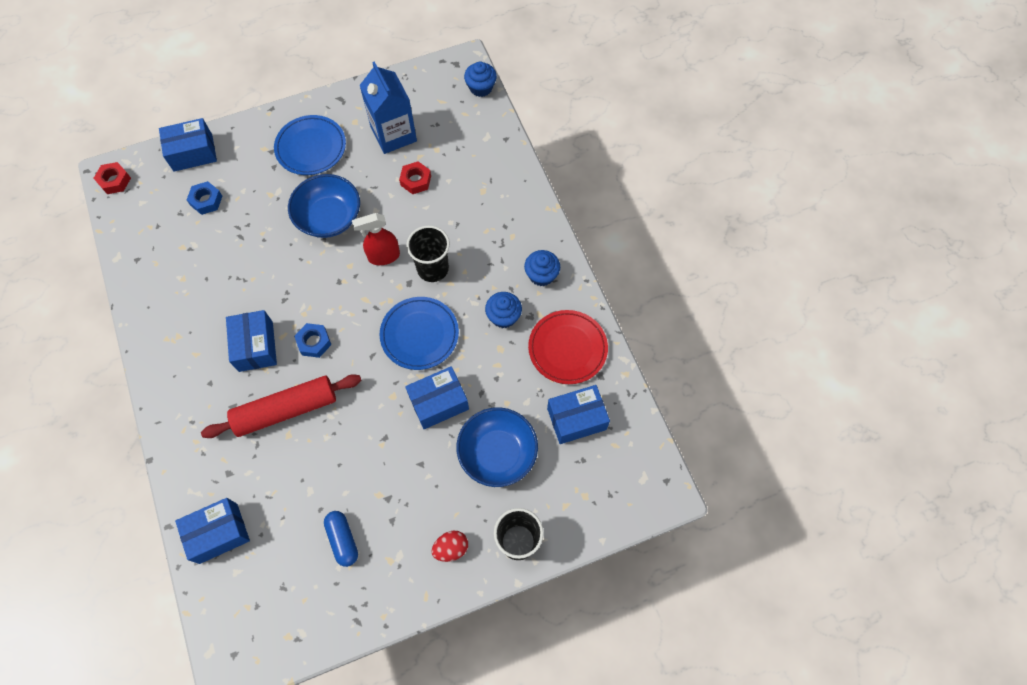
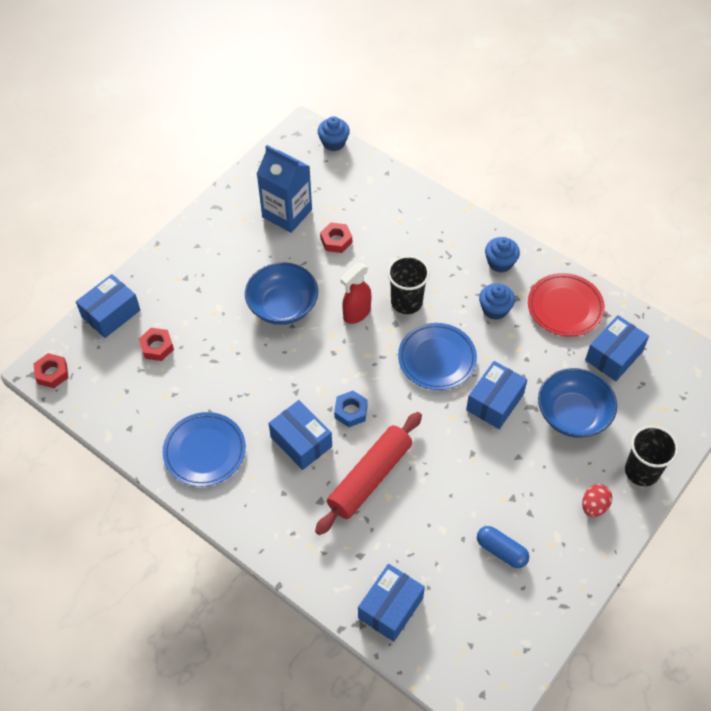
camera: 30 degrees left, 10 degrees down
blue nut [187,181,222,215] -> red nut [139,328,174,361]
blue plate [274,115,346,175] -> blue plate moved to [163,412,246,487]

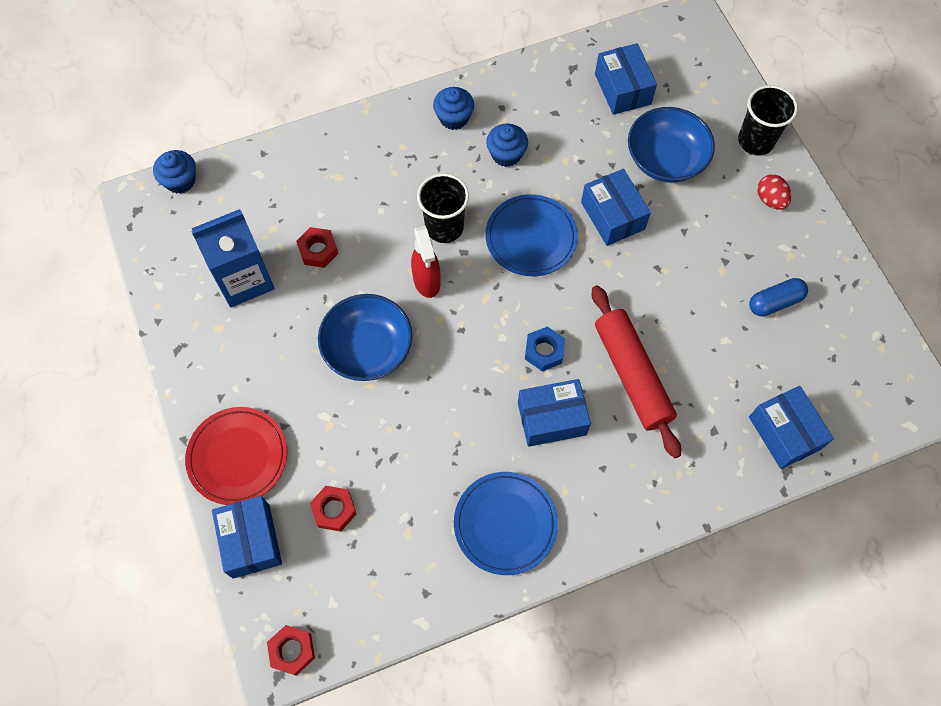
camera: 60 degrees left, 10 degrees up
red plate [528,273,605,337] -> red plate moved to [185,407,287,505]

